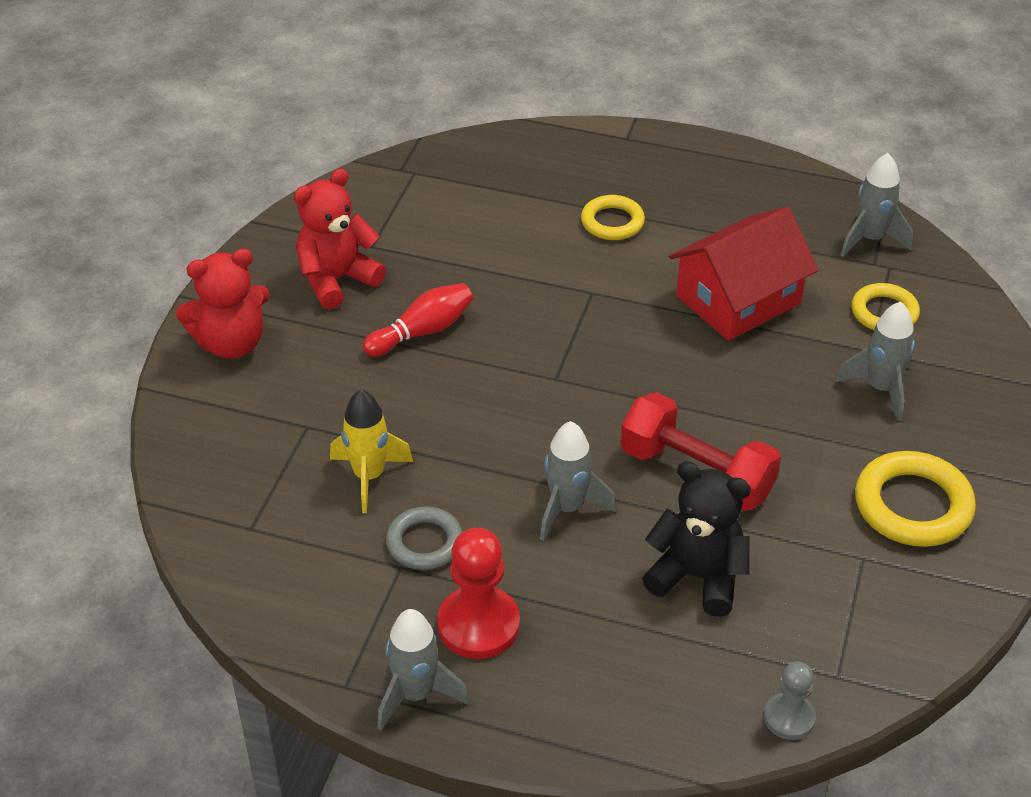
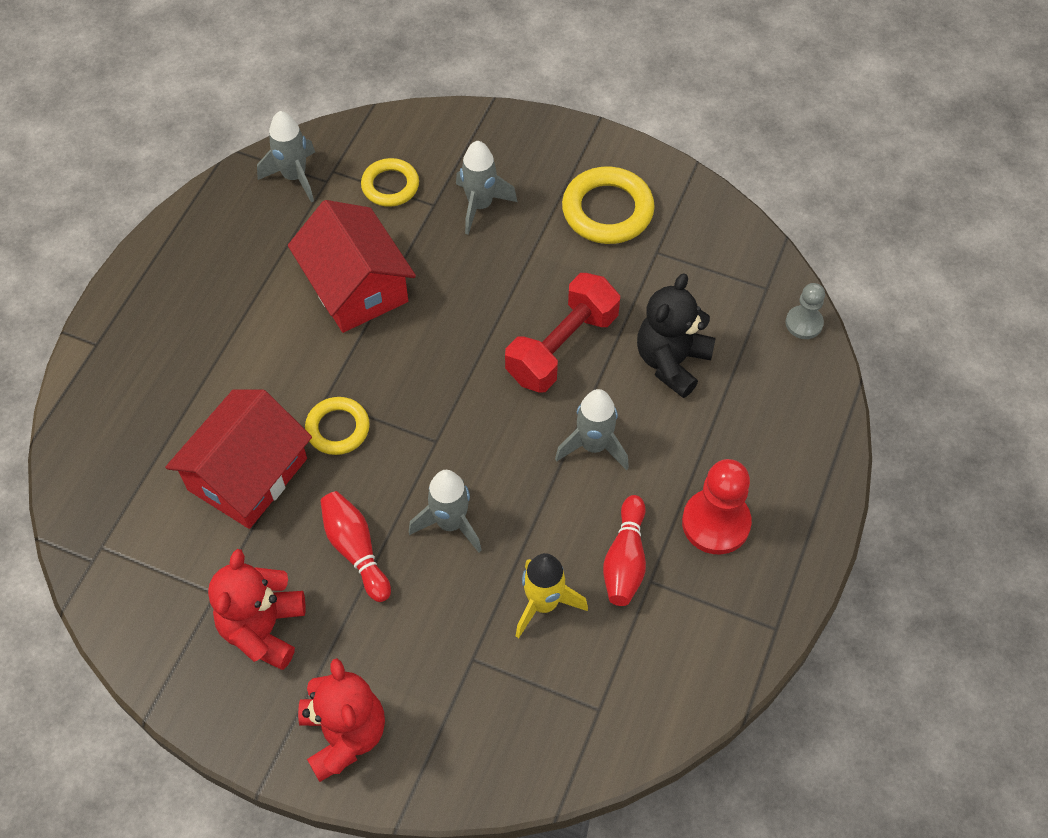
camera: 85 degrees left, 15 degrees up
red teddy bear [294,168,386,310] -> red teddy bear turned 45 degrees clockwise [208,549,305,670]
grey rocket [377,609,469,730] -> grey rocket moved to [409,470,482,553]
grey ring [386,507,462,570] -> red bowling pin [603,495,646,606]
yellow ring [581,195,645,240] -> yellow ring moved to [305,397,370,455]
none -> red house [165,389,312,529]

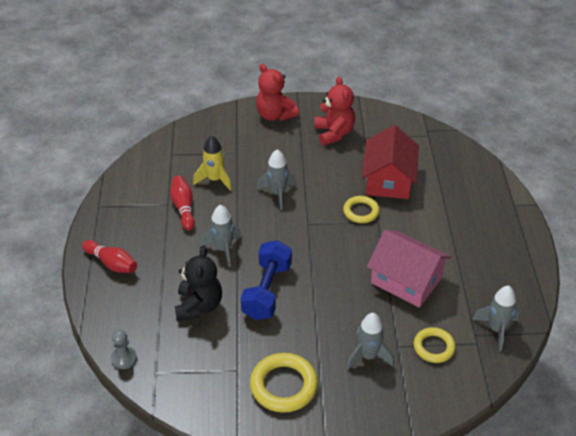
camera: 155 degrees right, 15 degrees down
red house [288,200,416,333] -> pink house [367,230,451,308]
red bowling pin [320,491,391,602] -> red bowling pin moved to [82,240,137,273]
red dumbbell [505,273,620,393] -> blue dumbbell [241,240,292,320]
red pawn [682,459,752,555] -> none

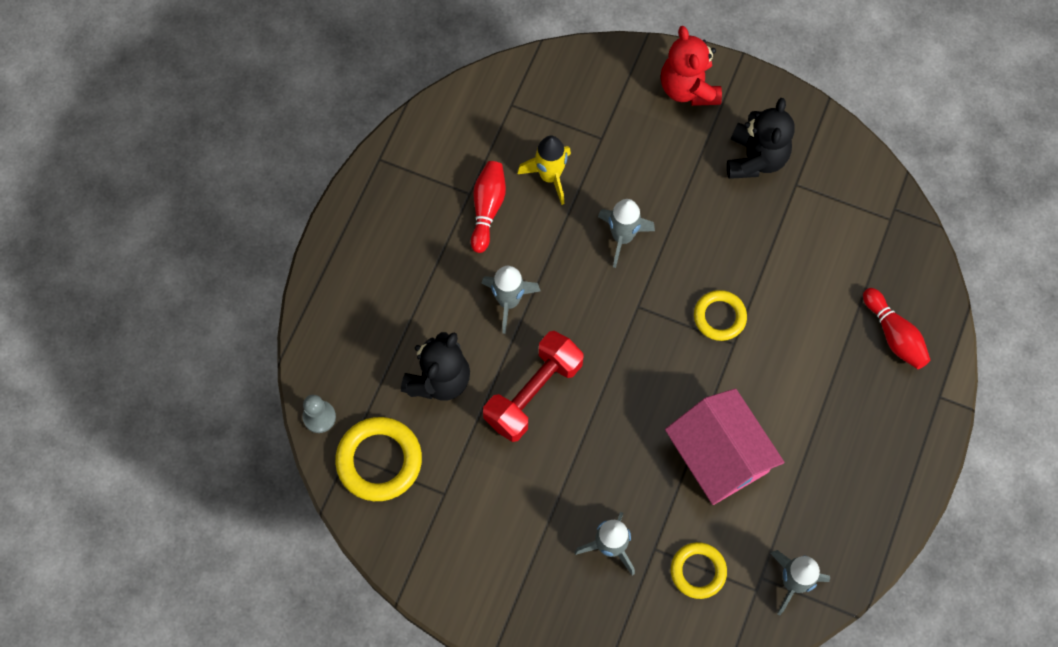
camera: 25 degrees right, 25 degrees up
red bowling pin [82,240,137,273] -> red bowling pin moved to [863,288,930,369]
blue dumbbell [241,240,292,320] -> red dumbbell [483,331,584,442]
yellow ring [250,353,318,413] -> yellow ring moved to [335,417,422,501]
red teddy bear [315,76,355,146] -> black teddy bear [727,98,795,179]
red house [362,125,419,199] -> none

